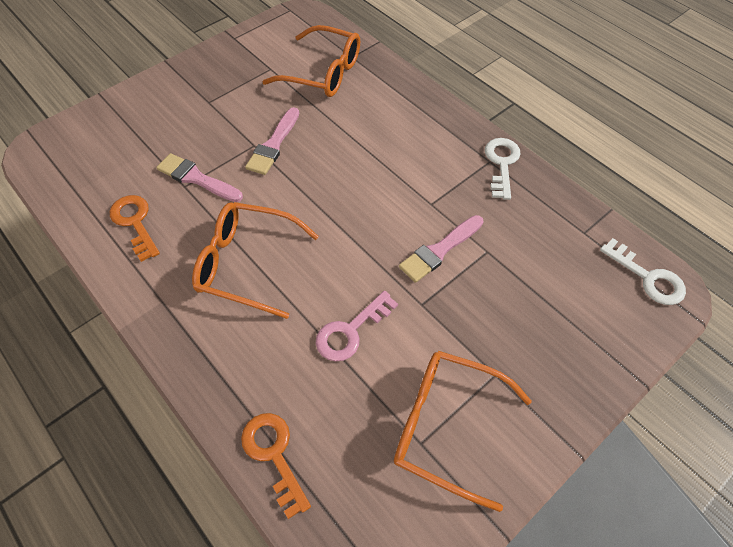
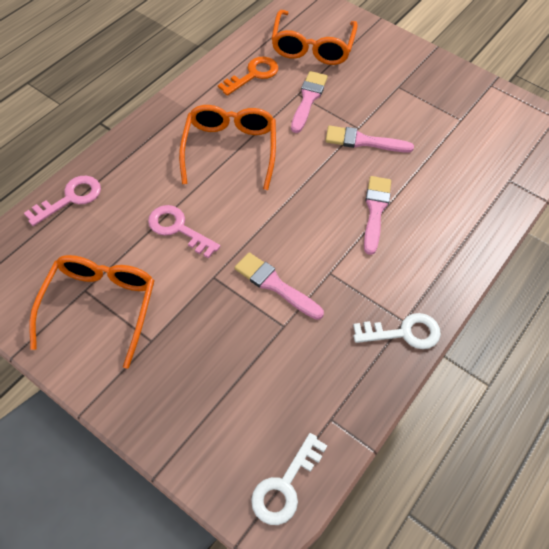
camera: 75 degrees right, 0 degrees up
orange key [241,413,311,519] -> pink key [24,176,101,226]
orange glasses [262,25,360,97] -> orange glasses moved to [271,10,358,65]
none -> pink brush [364,176,391,255]

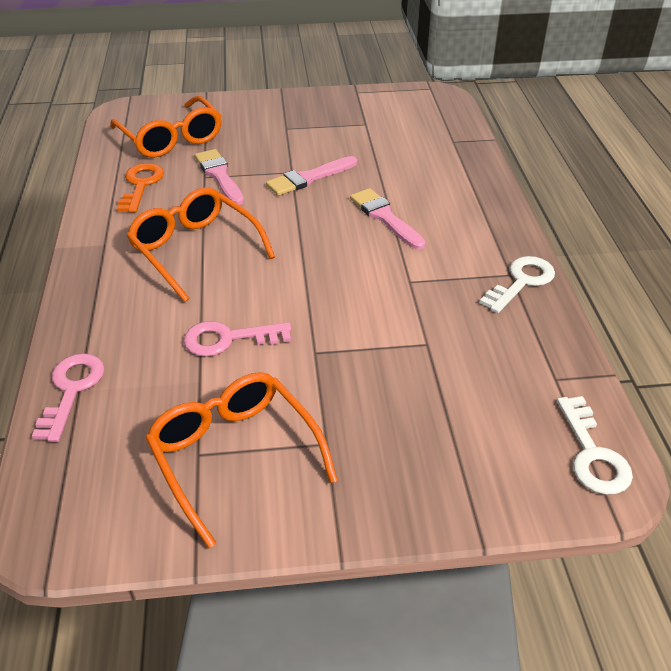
camera: 40 degrees left, 15 degrees down
pink brush [234,252,324,320] -> none

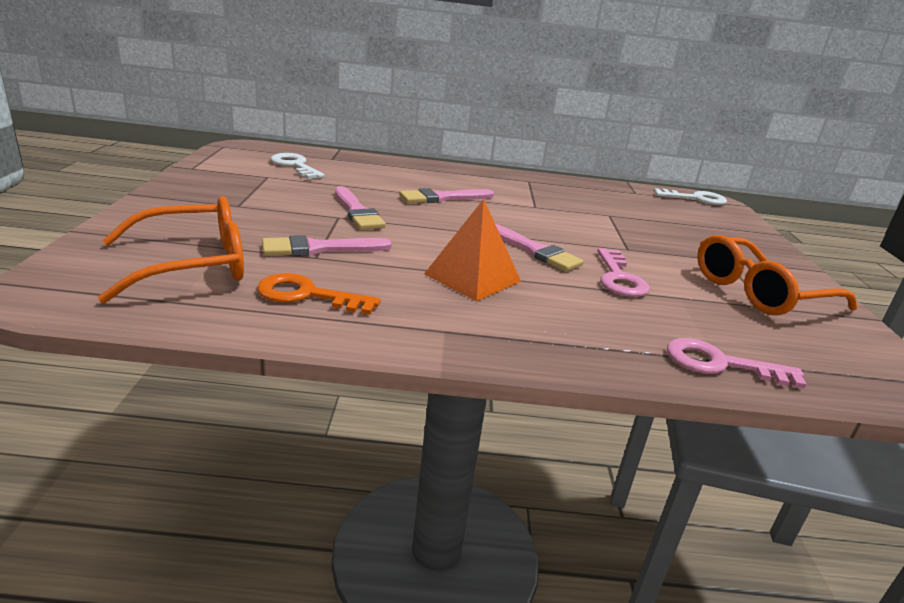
camera: 85 degrees left, 15 degrees down
orange glasses [127,187,275,302] -> orange pyramid [424,199,521,301]
white key [480,256,555,313] -> white key moved to [270,153,325,179]
none -> pink brush [495,224,584,271]

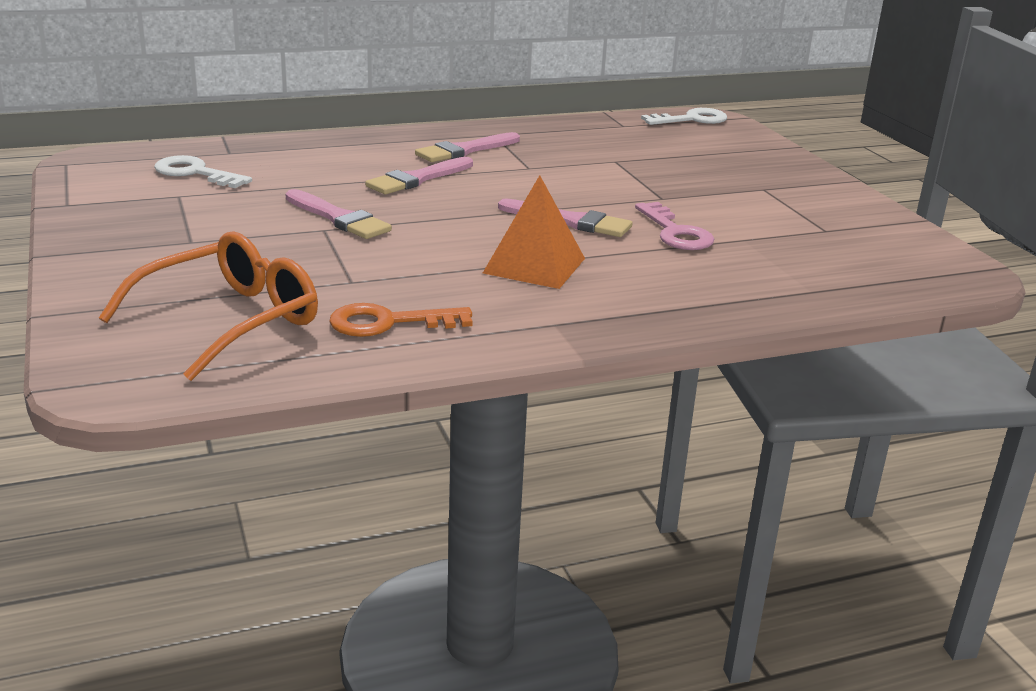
camera: 20 degrees left, 0 degrees up
pink brush [262,235,392,256] -> pink brush moved to [415,132,520,162]
pink key [667,338,807,389] -> none
orange glasses [697,235,857,316] -> none

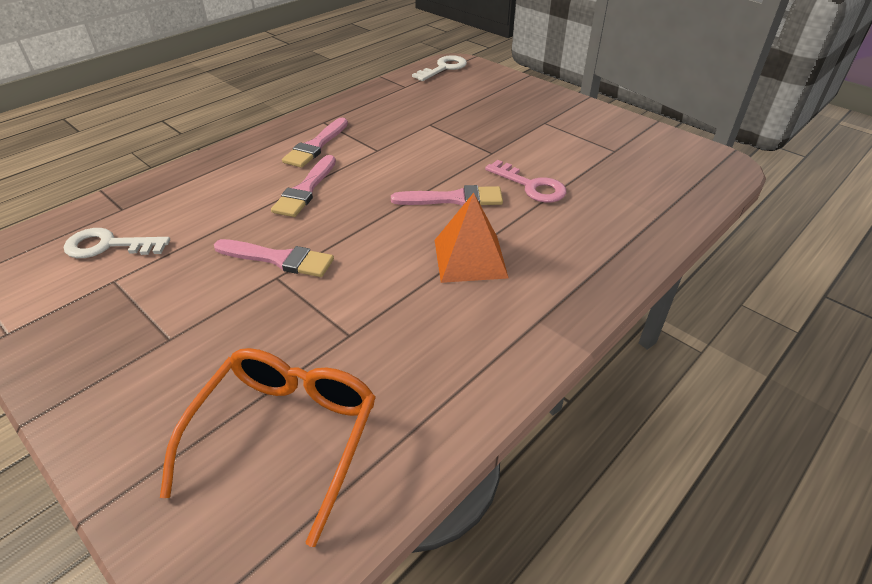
camera: 25 degrees left, 15 degrees up
orange key [329,303,472,337] -> none

